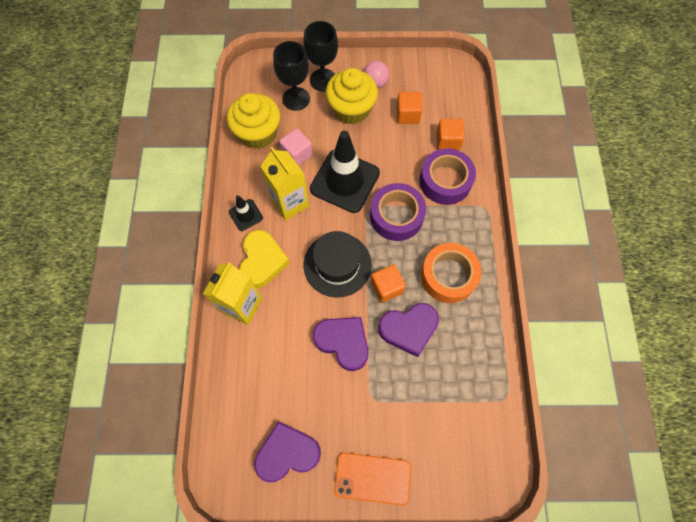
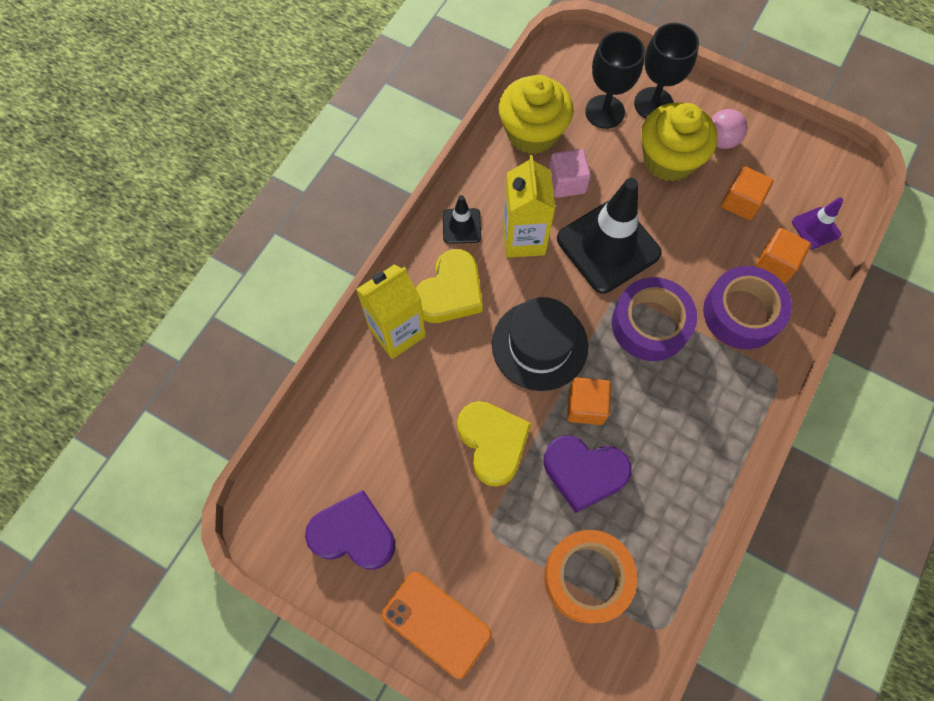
camera: 30 degrees right, 0 degrees up
purple heart [313,317,369,371] -> yellow heart [457,401,532,487]
orange tape [421,243,482,303] -> orange tape moved to [544,530,637,624]
none -> purple traffic cone [792,197,843,249]

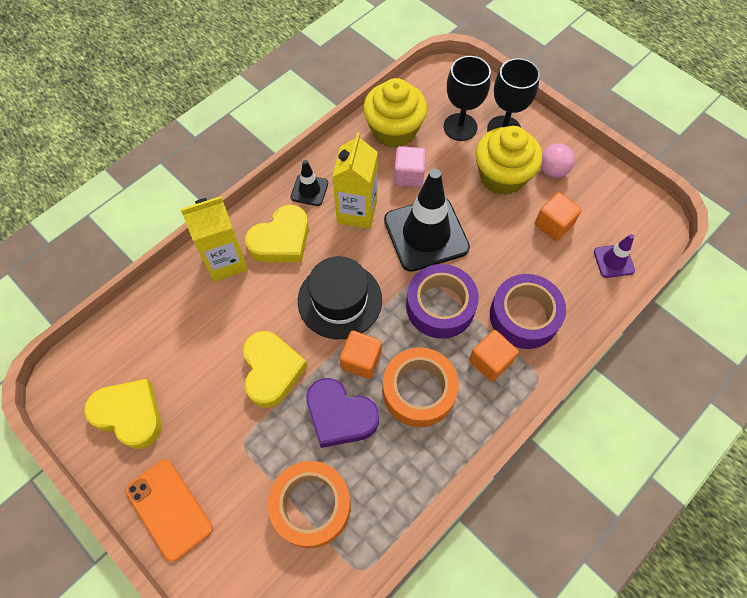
camera: 15 degrees right, 5 degrees down
purple heart [305,490,395,570] -> yellow heart [84,379,161,449]
orange cube [755,228,811,283] -> orange cube moved to [469,330,518,382]
none -> orange tape [382,347,459,427]

